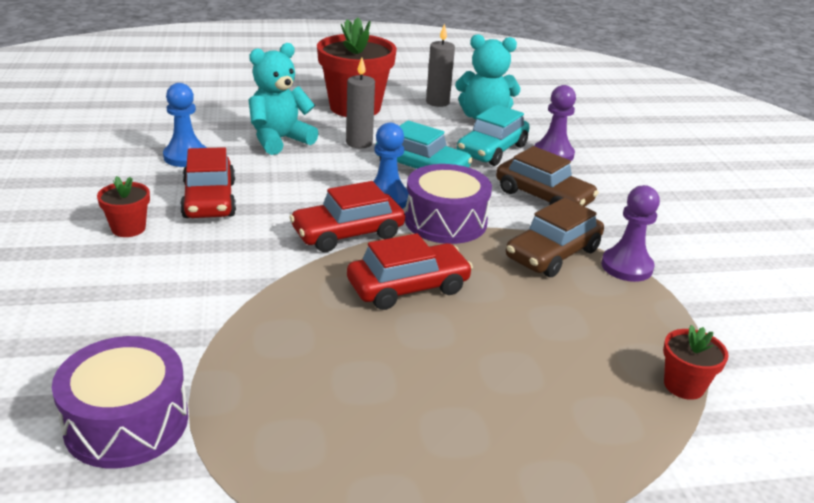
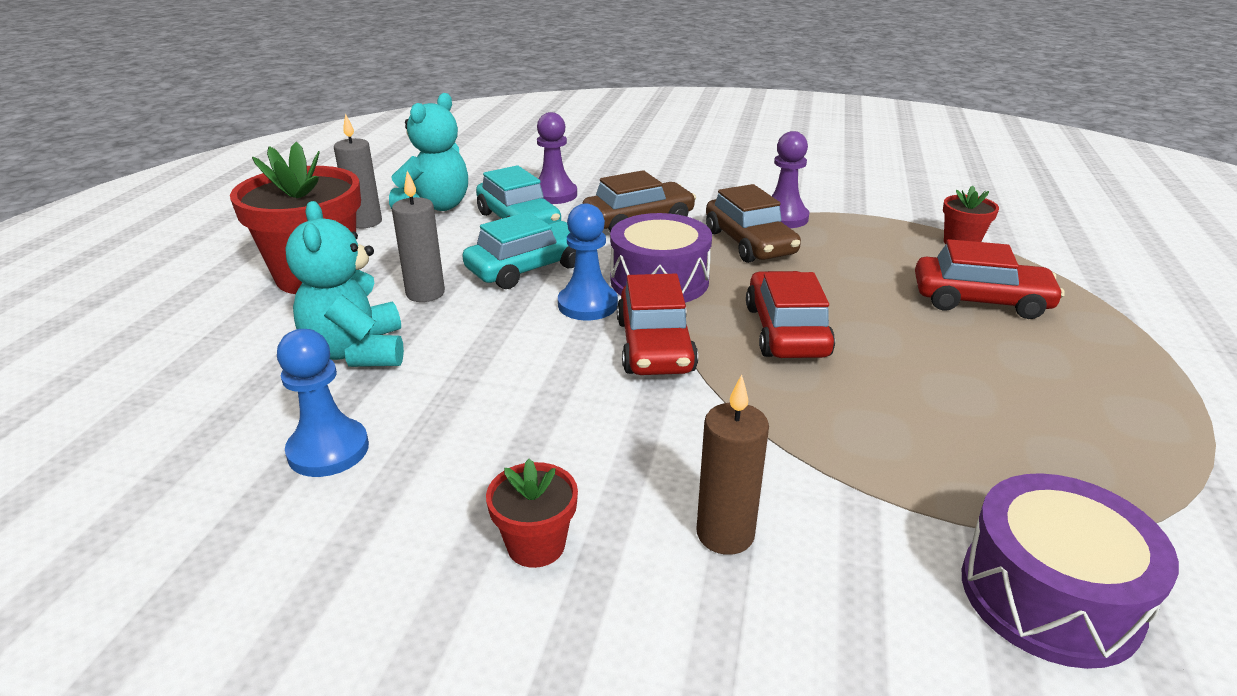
camera: 65 degrees left, 0 degrees up
red car [180,147,236,218] -> red car moved to [915,239,1064,319]
none -> brown candle [696,375,769,555]

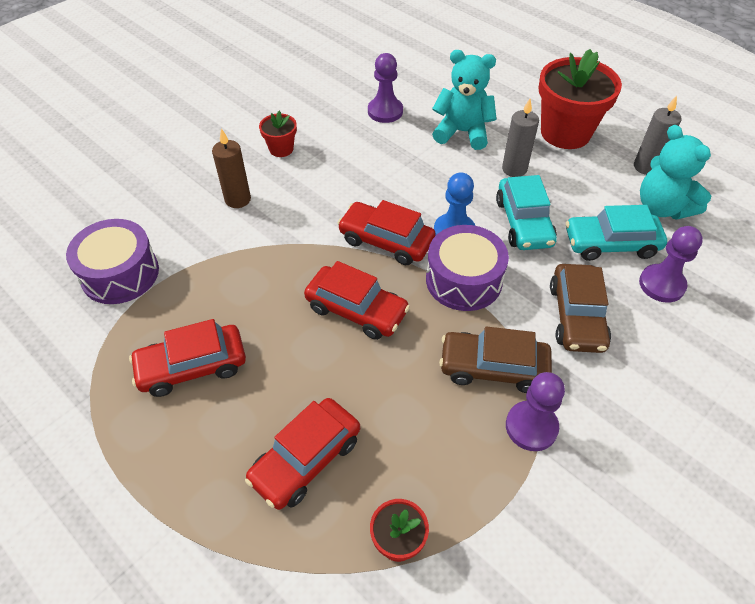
camera: 120 degrees right, 20 degrees up
blue pawn [277,329,369,477] -> purple pawn [368,53,403,123]
none -> red car [129,319,246,397]

